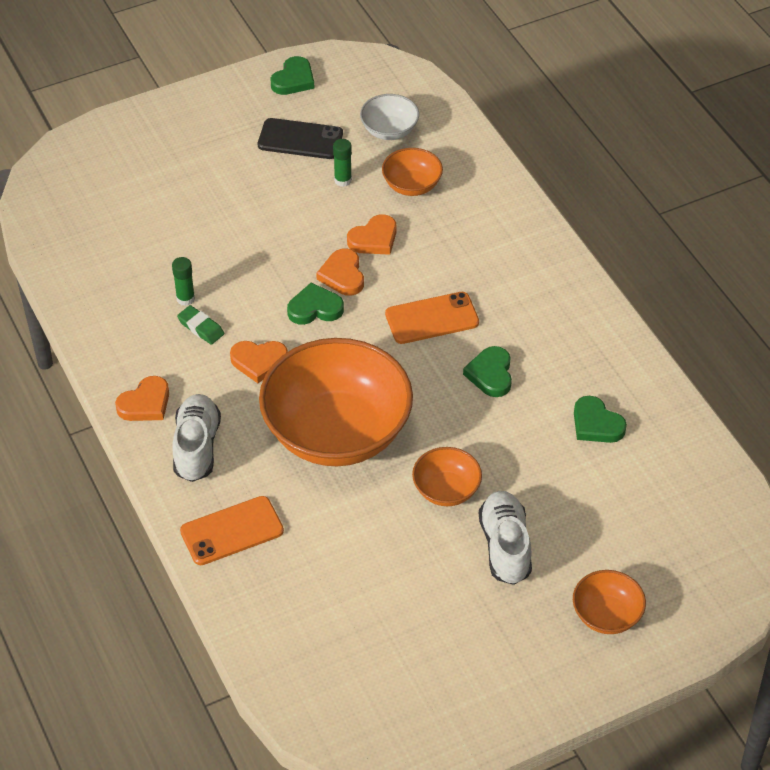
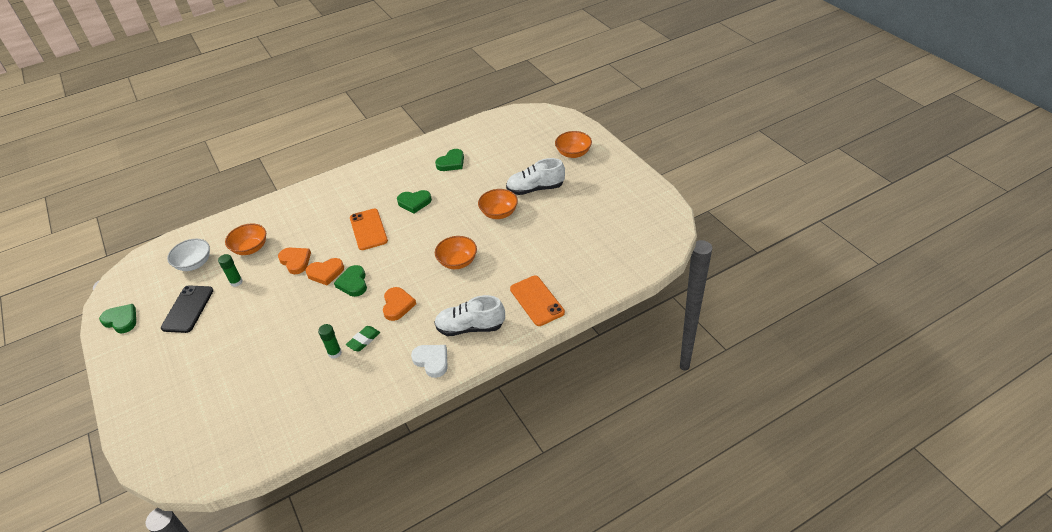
camera: 90 degrees left, 5 degrees down
orange heart [115,376,169,421] -> white heart [411,345,448,378]
orange bowl [259,338,413,466] -> orange bowl [435,236,477,269], size x0.45

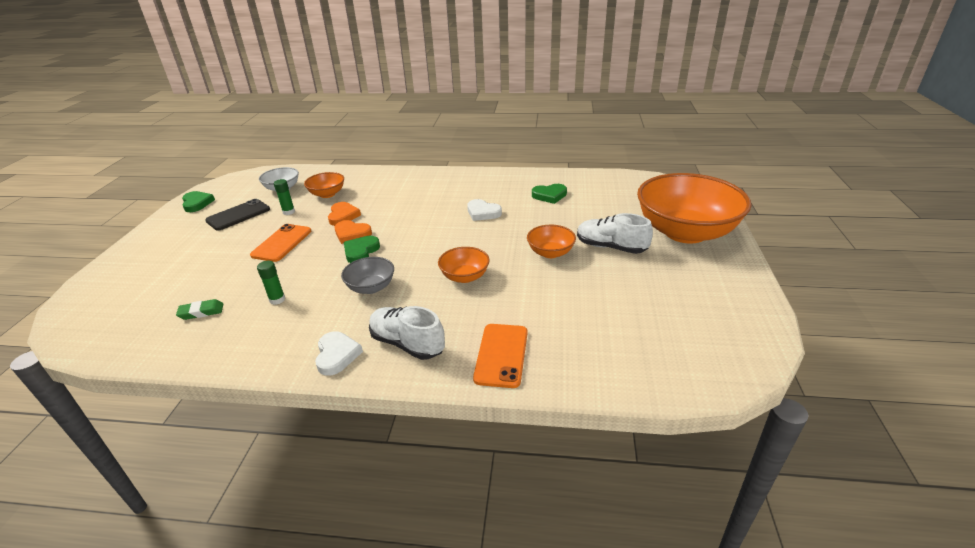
camera: 35 degrees right, 10 degrees down
green eraser [346,326,380,351] -> green eraser moved to [176,299,223,320]
orange phone [350,209,388,250] -> orange phone moved to [250,224,311,262]
orange heart [383,287,416,321] -> grey bowl [341,257,394,294]
green heart [397,190,432,213] -> white heart [467,199,502,221]
orange bowl [555,131,592,158] -> orange bowl [637,173,752,243], size x2.23

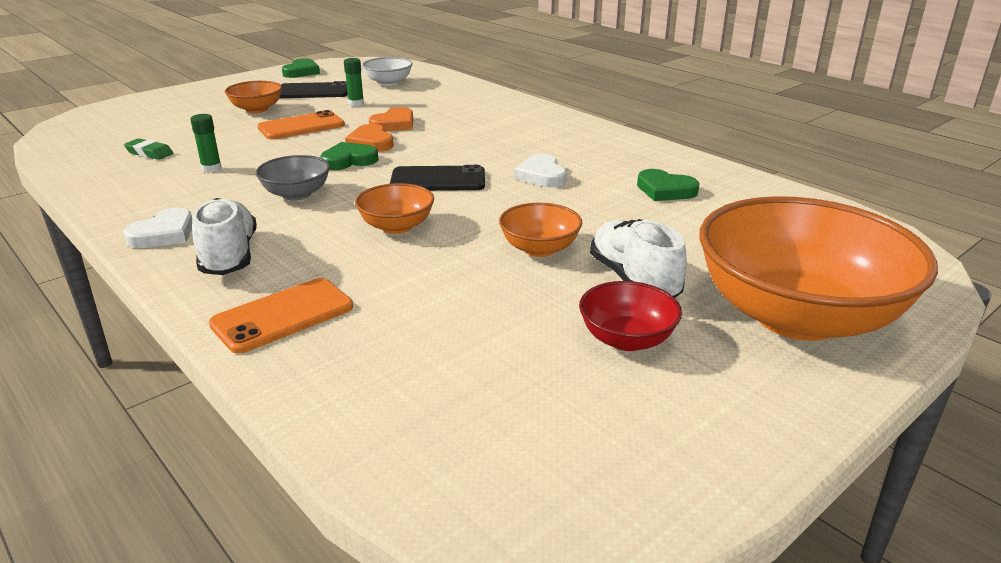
camera: 40 degrees right, 5 degrees down
orange bowl [304,172,344,198] -> orange bowl moved to [225,81,282,113]
none -> black phone [390,165,485,191]
none -> red bowl [579,281,682,351]

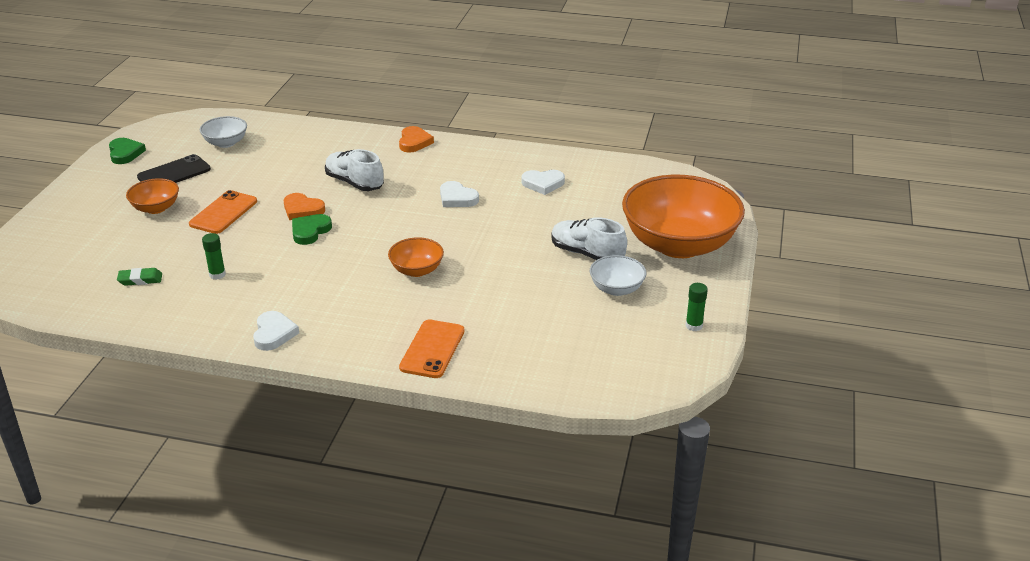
camera: 35 degrees left, 5 degrees up
white shoe [192,198,257,275] -> white shoe moved to [325,149,384,191]
grey bowl [256,155,330,201] -> none
green glue stick [344,58,364,106] -> green glue stick moved to [686,283,708,331]
orange heart [369,107,413,132] -> orange heart moved to [399,126,434,152]
black phone [390,165,485,191] -> none
orange bowl [499,203,582,257] -> none
red bowl [579,281,682,351] -> white bowl [590,255,646,296]
green heart [637,169,700,201] -> white heart [521,170,565,195]

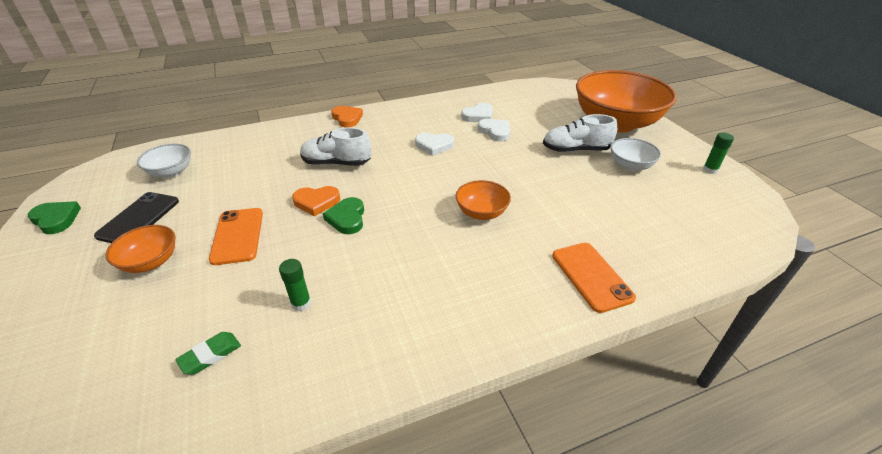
camera: 35 degrees left, 5 degrees up
white heart [253,311,299,351] -> white heart moved to [478,119,510,142]

